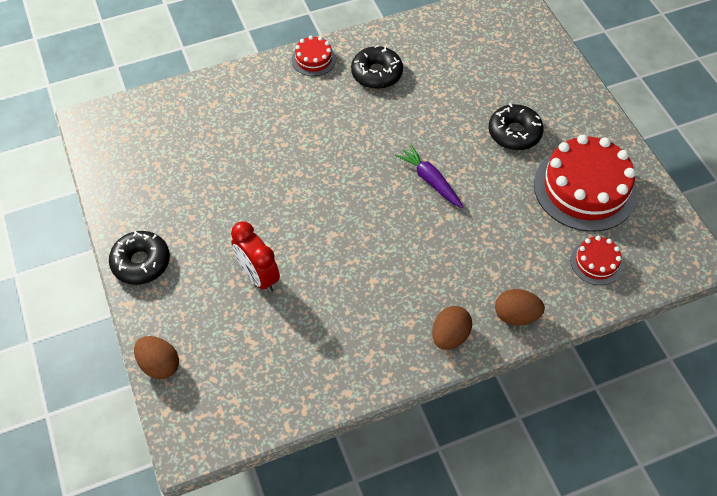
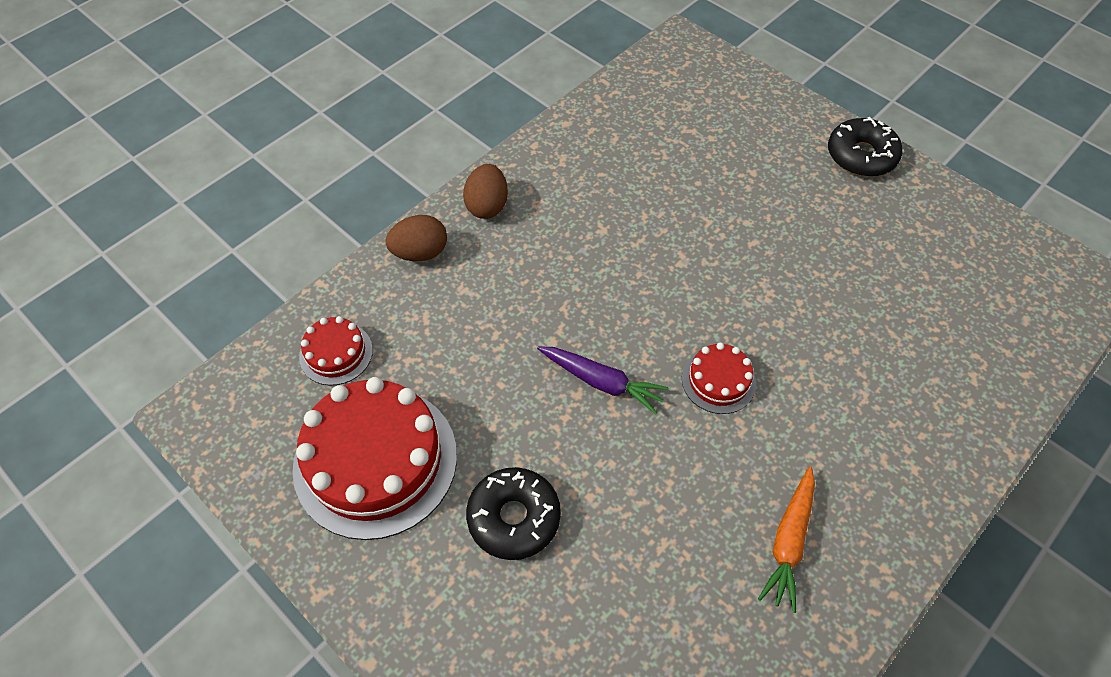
camera: 155 degrees right, 0 degrees up
brown egg [134,336,179,379] -> none
red clock [231,222,280,292] -> none
red cake [292,36,336,76] -> red cake moved to [682,342,756,414]
black donut [351,45,403,89] -> orange carrot [758,466,815,613]

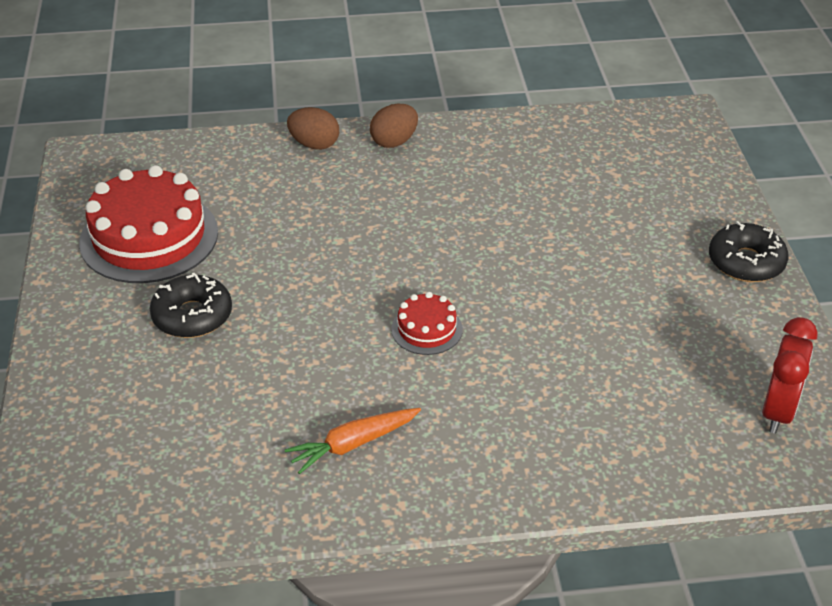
camera: 40 degrees right, 15 degrees down
red cake [299,316,373,386] -> none
purple carrot [537,346,669,414] -> none
none -> red clock [762,317,818,434]

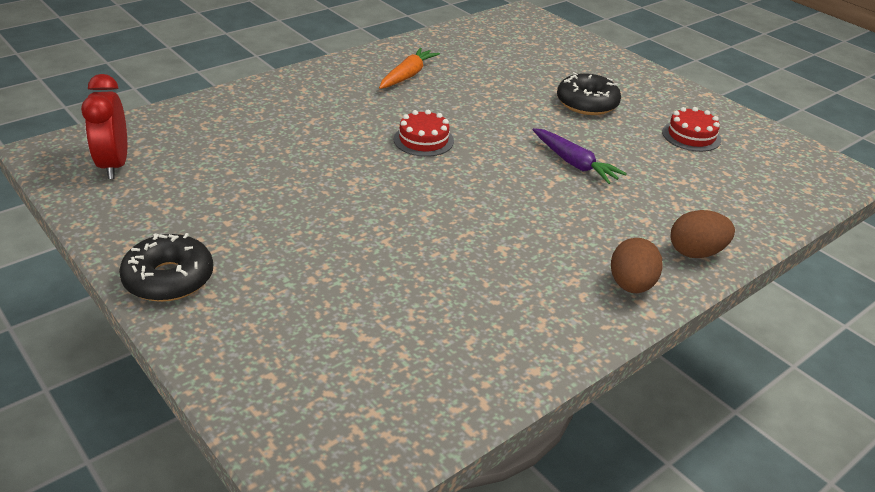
camera: 145 degrees right, 5 degrees down
red cake [79,165,218,283] -> red cake [662,107,721,152], size x0.48
none -> purple carrot [533,128,627,184]

